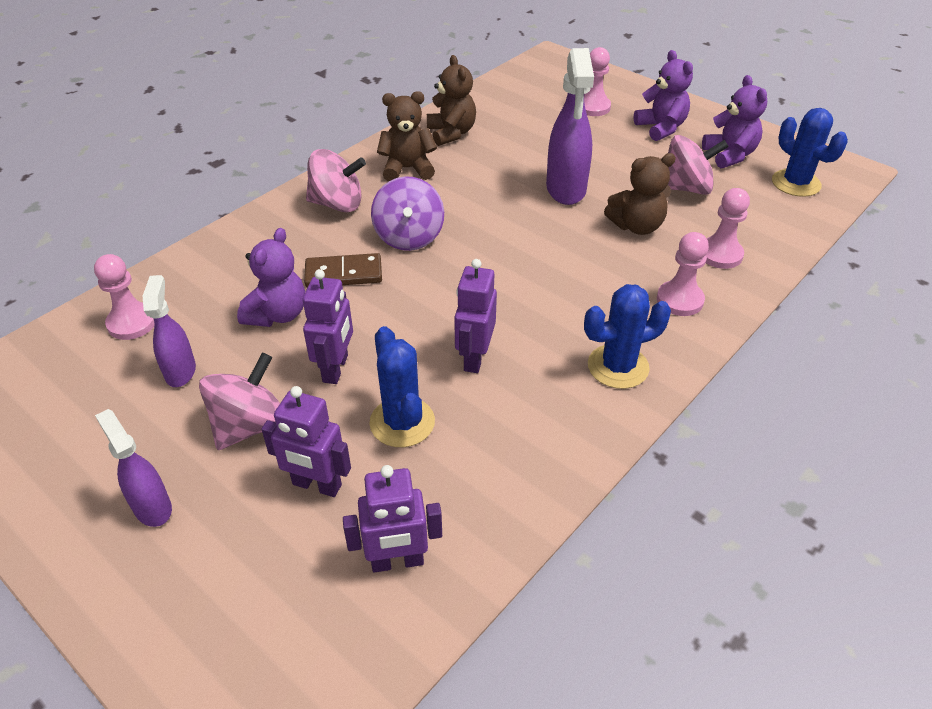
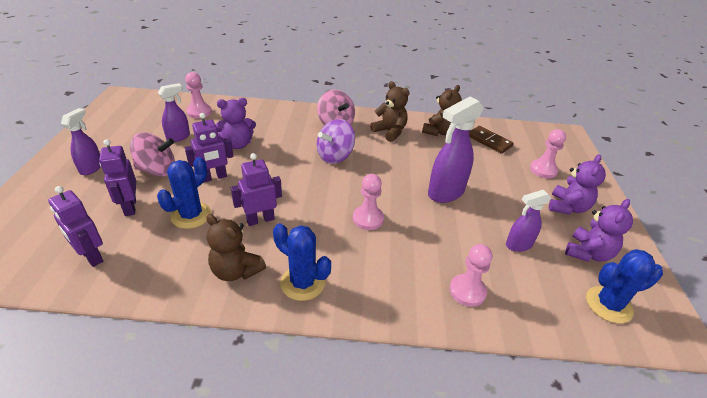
camera: 50 degrees right, 5 degrees down
brown domino [304,253,382,288] -> brown domino moved to [469,126,514,154]
brown teddy bear [604,153,676,235] -> brown teddy bear moved to [206,214,266,281]
pink pawn [657,232,709,316] -> pink pawn moved to [353,174,384,230]
pink spinning top [668,135,729,195] -> purple spray bottle [506,190,551,252]
blue cactus [772,108,848,197] -> blue cactus turned 60 degrees clockwise [586,249,663,323]

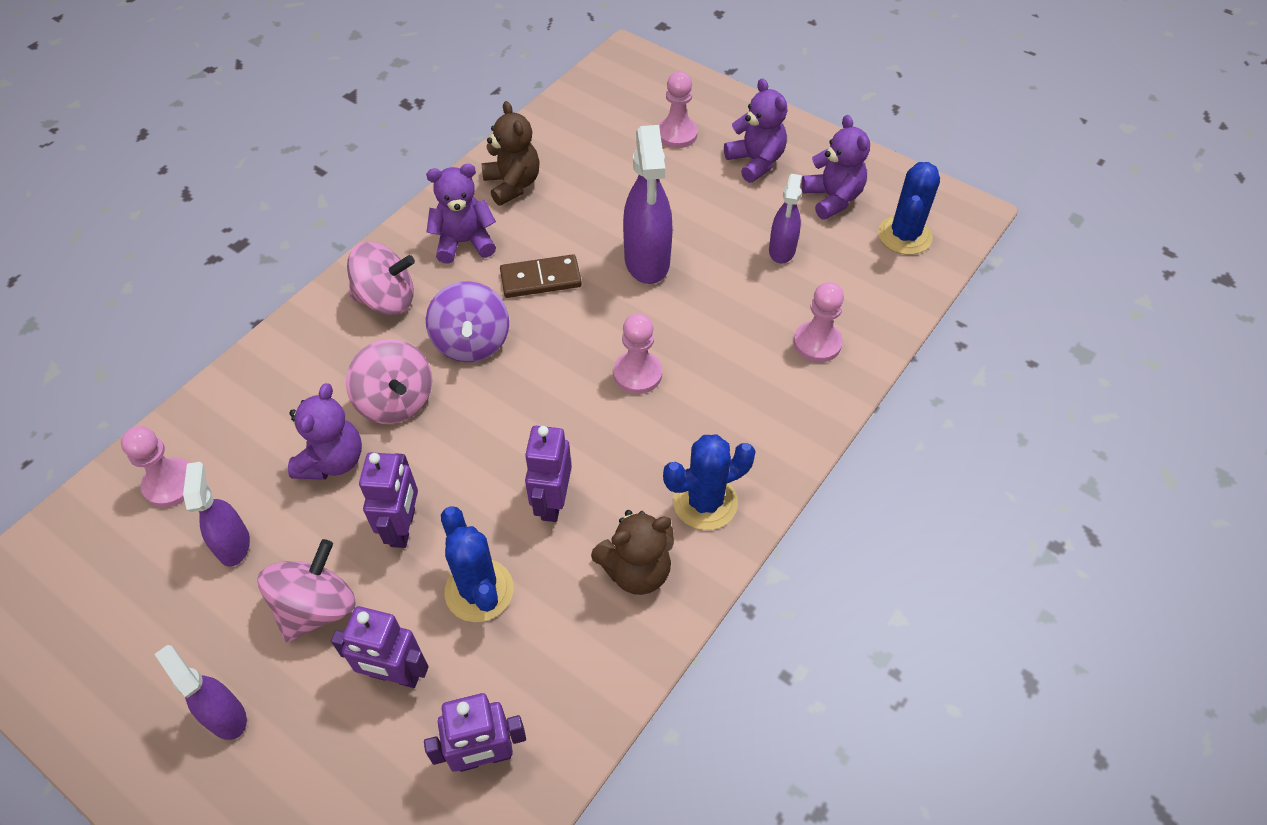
camera: 55 degrees left, 15 degrees up
brown teddy bear [370,81,410,142] -> purple teddy bear [426,164,496,264]
brown domino [469,126,514,154] -> brown domino moved to [500,254,582,298]
none -> pink spinning top [346,339,432,424]

